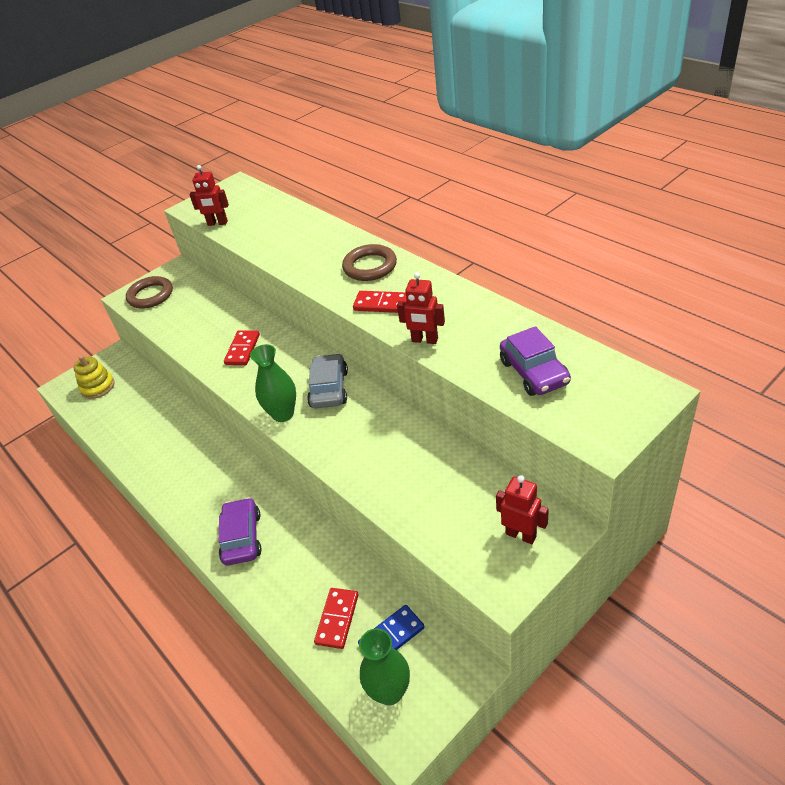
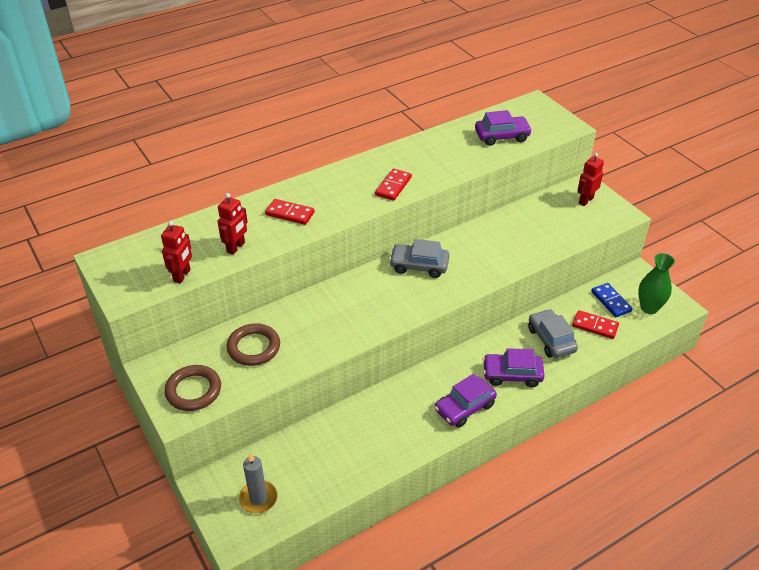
camera: 85 degrees left, 0 degrees up
yellow stacking toy [74,355,114,399] -> grey candle [239,453,277,513]
red domino [224,330,260,365] -> red domino moved to [265,199,315,225]
green vase [250,344,296,422] -> none
brown ring [342,244,397,281] -> brown ring moved to [227,323,280,366]
red robot [397,272,445,344] -> red robot moved to [217,193,248,255]
none -> purple car [434,374,497,428]
none -> grey car [528,309,578,358]

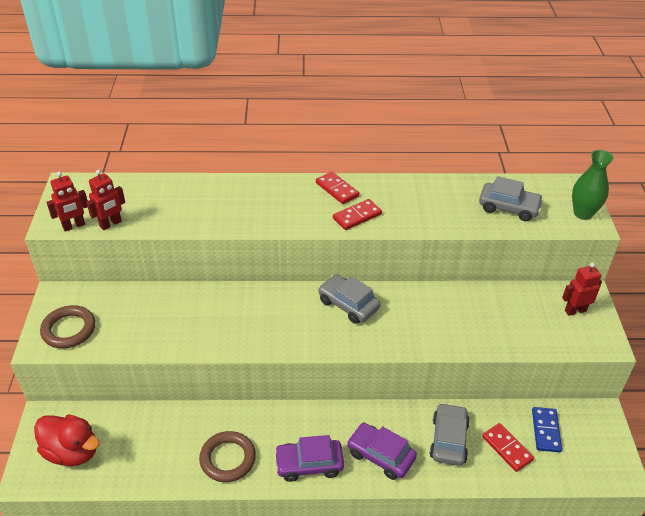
camera: 30 degrees right, 0 degrees up
red robot [217,193,248,255] -> red robot moved to [46,172,88,232]
brown ring [227,323,280,366] -> brown ring moved to [199,431,256,482]
grey candle [239,453,277,513] -> red duck [34,414,100,466]
red domino [265,199,315,225] -> red domino moved to [316,171,359,204]
purple car [475,110,532,146] -> grey car [479,176,543,221]
green vase [638,253,675,314] -> green vase moved to [572,150,614,220]

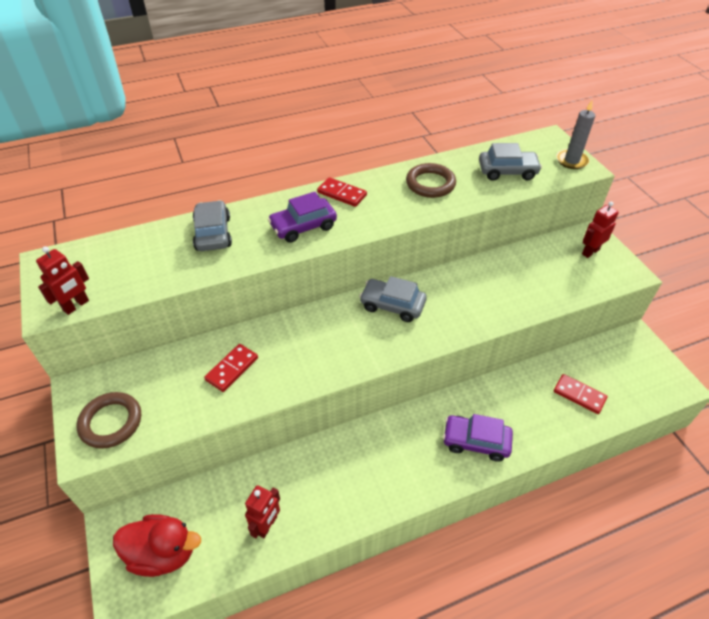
camera: 20 degrees left, 5 degrees up
red robot [86,170,125,230] -> red robot moved to [245,485,280,538]
brown ring [199,431,256,482] -> brown ring moved to [406,163,456,198]
purple car [274,435,344,482] -> purple car moved to [268,192,337,243]
red domino [333,199,382,230] -> red domino moved to [204,344,258,392]
grey car [430,403,470,466] -> grey car moved to [193,200,232,251]
blue domino [532,407,562,452] -> none
green vase [572,150,614,220] -> grey candle [556,101,595,169]

